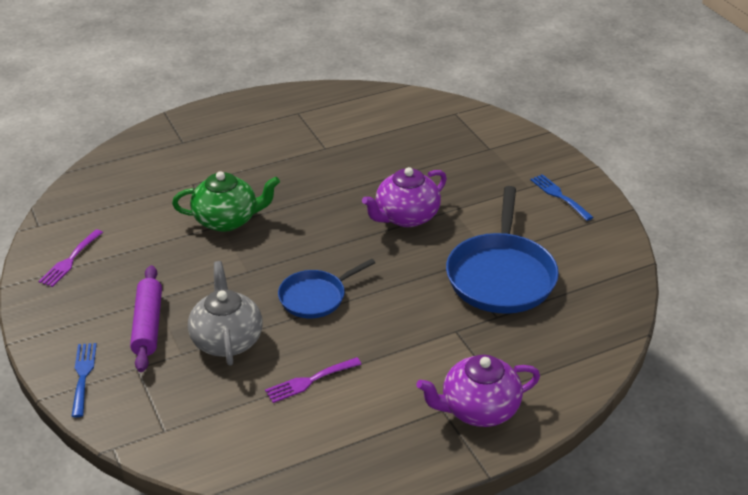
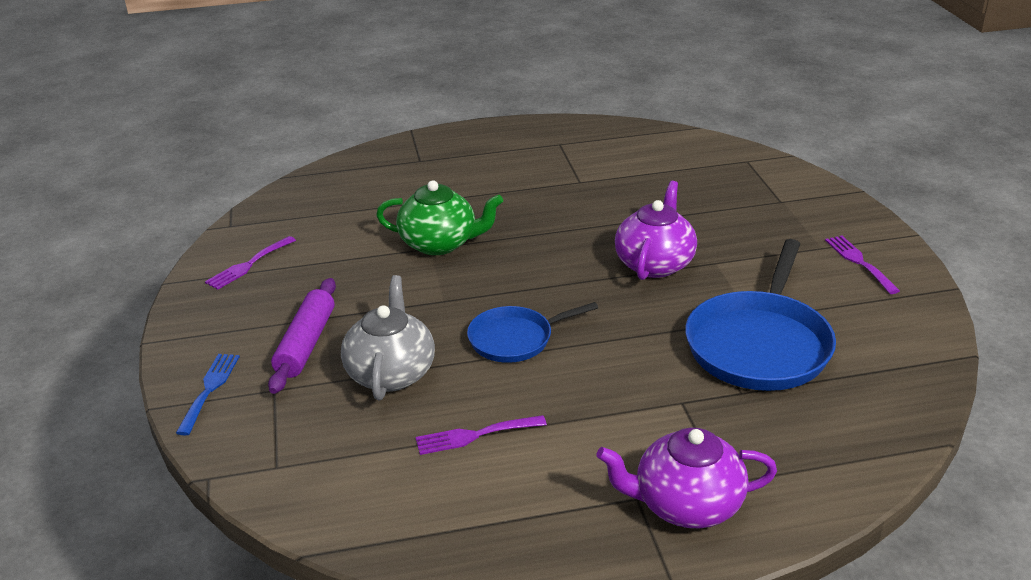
camera: 15 degrees right, 5 degrees down
purple teapot [362,167,447,227] -> purple teapot turned 135 degrees clockwise [615,181,697,280]
blue fork [530,174,593,221] -> purple fork [825,235,900,294]

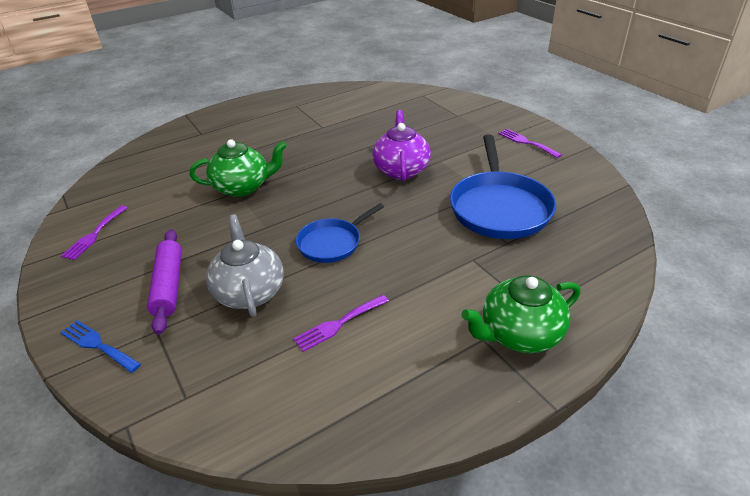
camera: 20 degrees left, 5 degrees up
blue fork [176,354,240,436] -> blue fork turned 45 degrees counterclockwise [60,320,141,373]
purple teapot [596,428,777,528] -> green teapot [461,275,580,353]

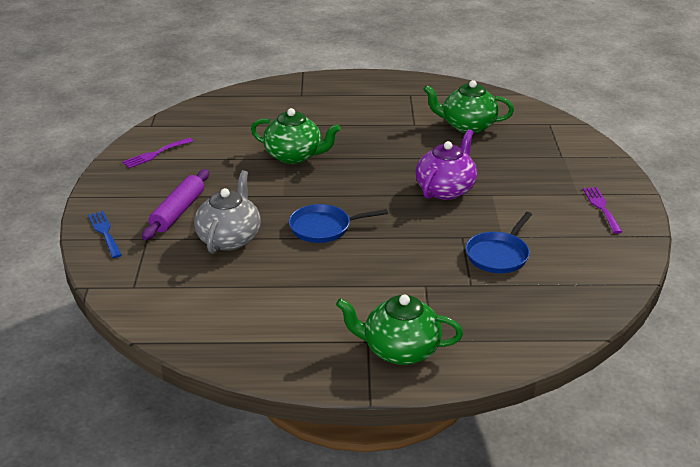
camera: 30 degrees right, 5 degrees down
purple fork [293,295,389,352] -> none
blue pan [450,135,556,239] -> blue pan [466,212,532,273], size x0.59
none -> green teapot [423,80,514,134]

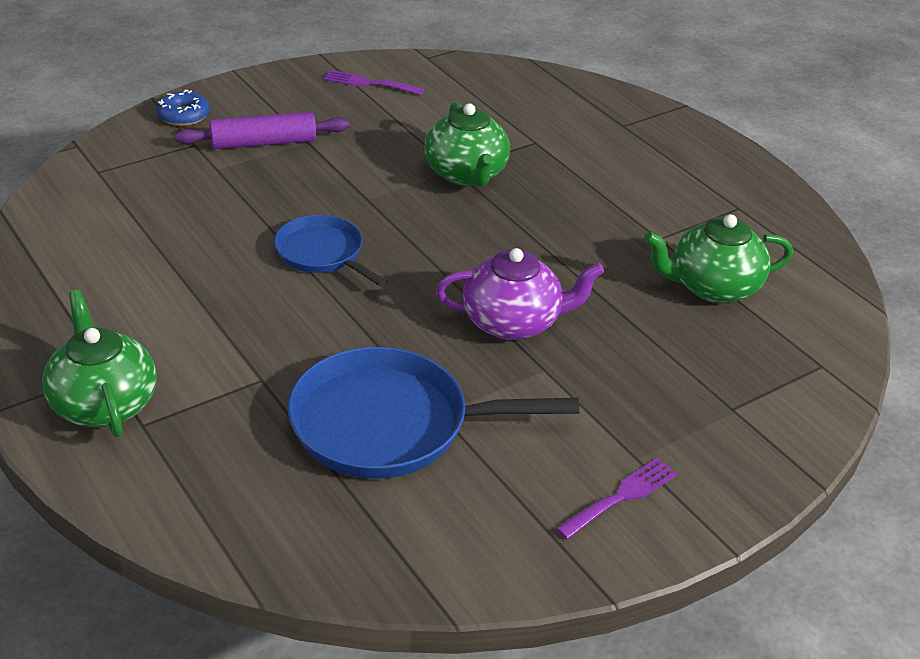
camera: 55 degrees right, 5 degrees up
blue fork [88,211,122,258] -> blue donut [157,90,210,126]
grey teapot [194,170,261,254] -> none
green teapot [423,80,514,134] -> green teapot turned 75 degrees counterclockwise [644,214,793,303]
blue pan [466,212,532,273] -> blue pan [288,347,579,479], size x1.71

